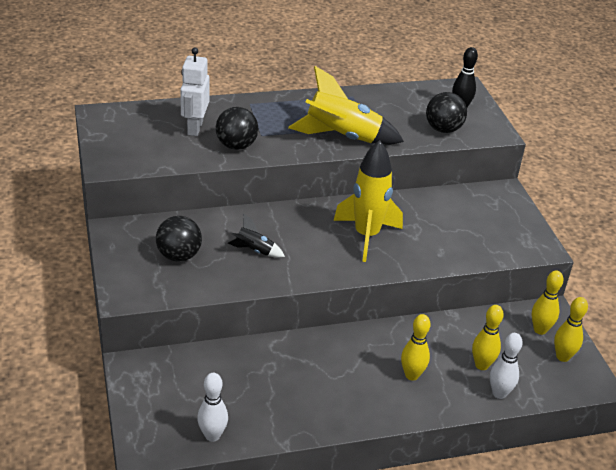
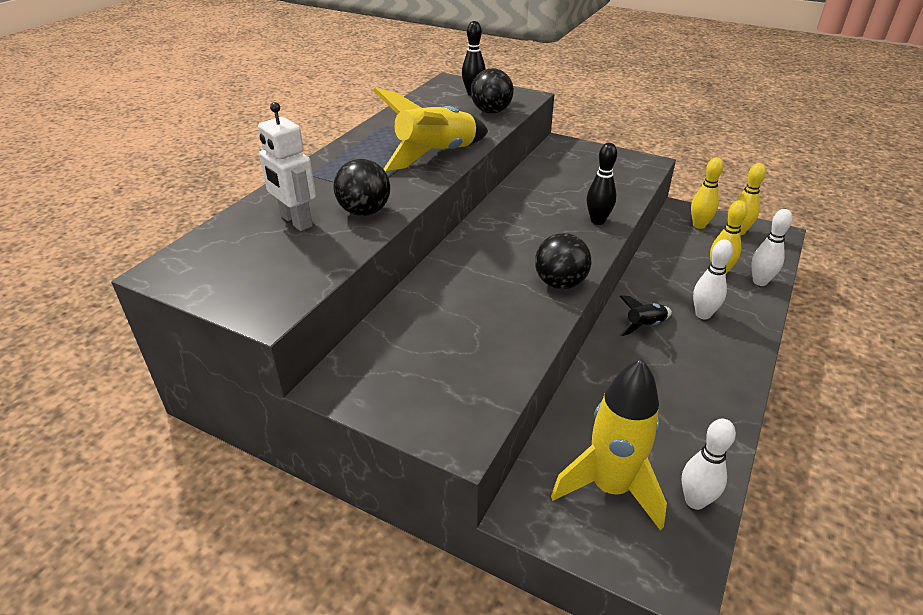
camera: 45 degrees left, 0 degrees up
black ball [156,216,202,262] -> black ball moved to [535,233,591,289]
black rocket [228,213,285,258] -> black rocket moved to [620,295,672,336]
yellow rocket [333,140,403,262] -> yellow rocket moved to [551,359,667,531]
yellow bowling pin [401,314,431,381] -> white bowling pin [693,239,733,319]
none -> black bowling pin [587,143,617,225]

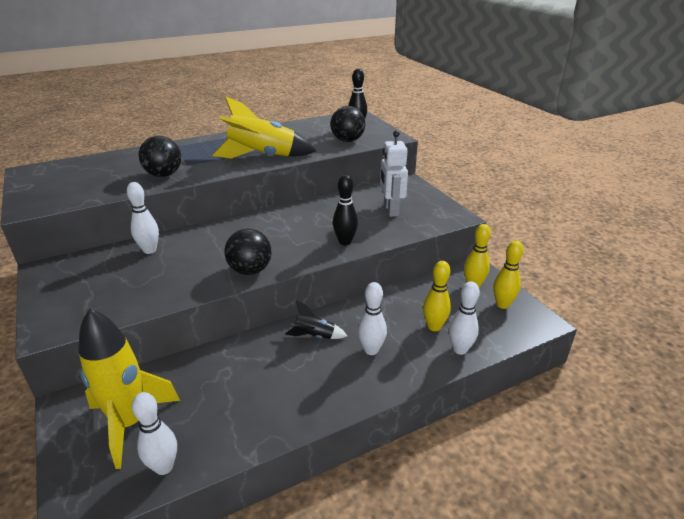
camera: 35 degrees right, 5 degrees down
white robot [258,102,316,231] -> white robot moved to [380,130,408,217]
none -> white bowling pin [127,182,159,254]

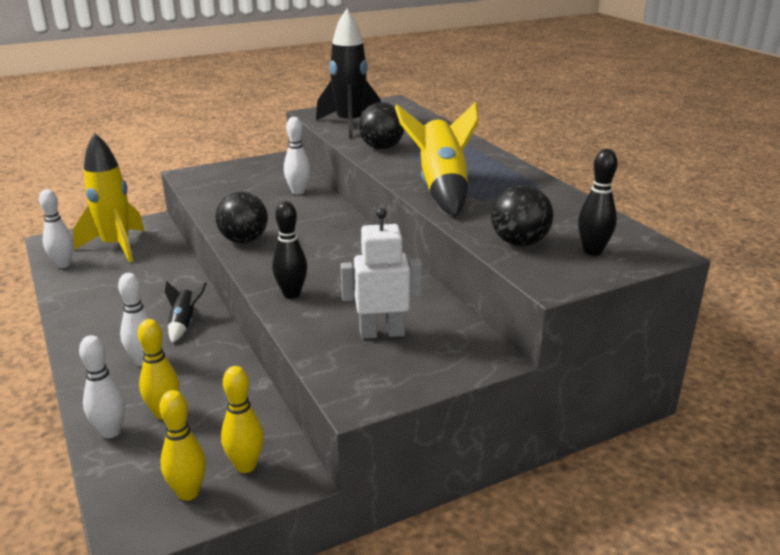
camera: 90 degrees right, 5 degrees down
none -> black rocket [316,9,381,138]

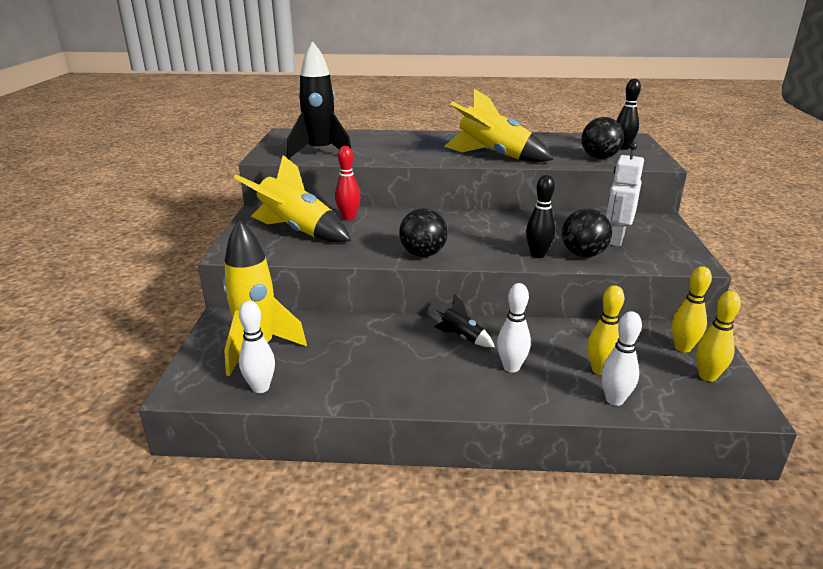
camera: 60 degrees left, 0 degrees up
white bowling pin [284,117,310,195] -> red bowling pin [335,146,360,221]
black ball [359,102,404,149] -> black ball moved to [562,209,612,257]
none -> yellow rocket [234,155,351,242]

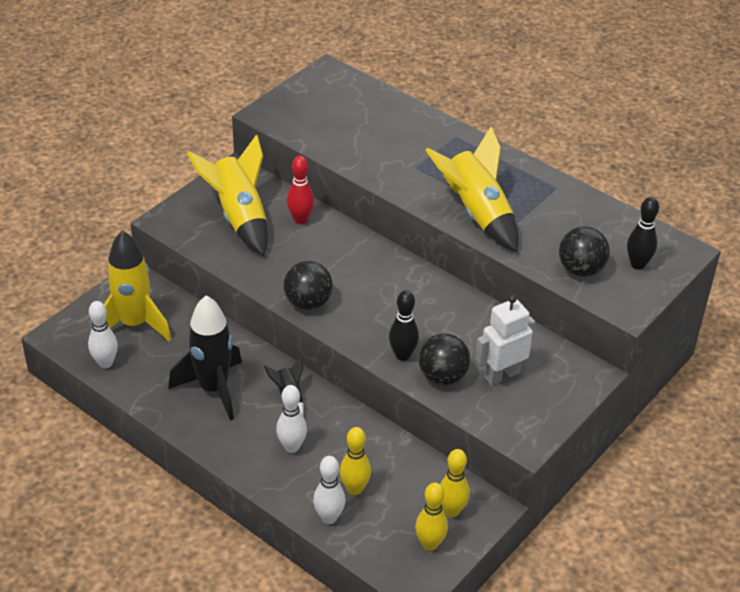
camera: 35 degrees right, 15 degrees up
black rocket [287,41,351,159] -> black rocket moved to [169,295,242,420]

